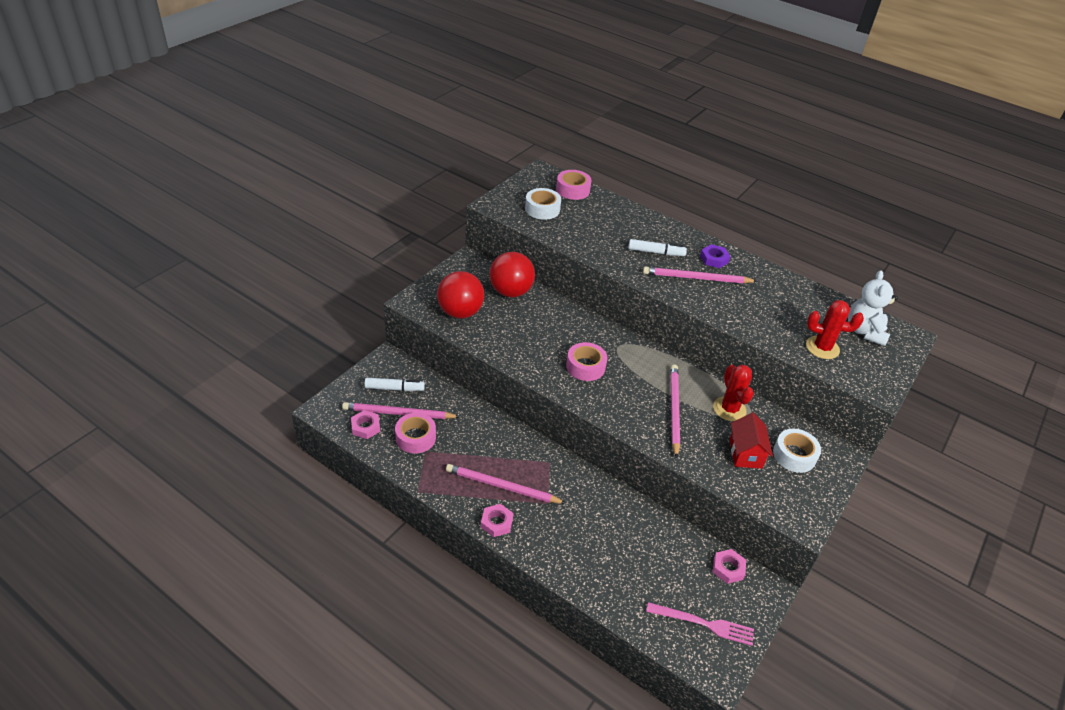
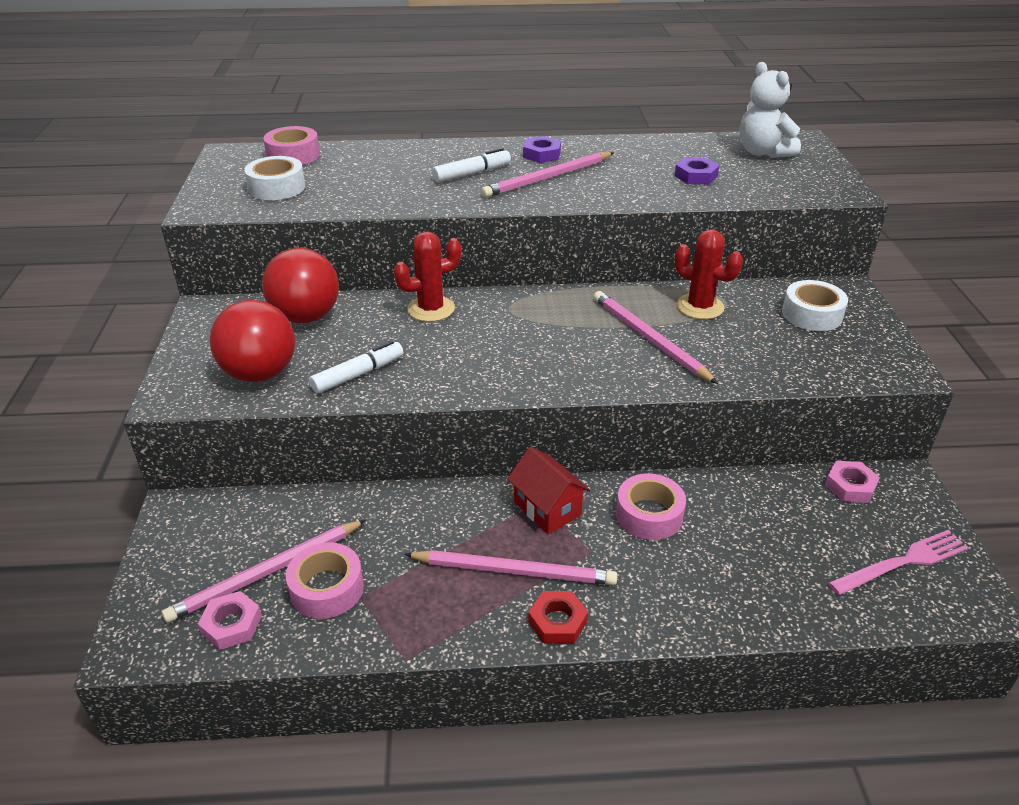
camera: 35 degrees left, 5 degrees down
white marker [364,378,425,391] -> white marker moved to [309,341,403,393]
pink pencil [446,464,566,504] -> pink pencil turned 150 degrees counterclockwise [404,550,618,585]
pink nut [481,504,513,537] -> red nut [528,591,588,644]
pink tape [566,342,607,381] -> pink tape moved to [616,473,686,540]
red house [730,412,773,469] -> red house moved to [507,447,590,534]
red cactus [806,300,864,359] -> red cactus moved to [394,231,461,322]
none -> purple nut [675,157,719,184]

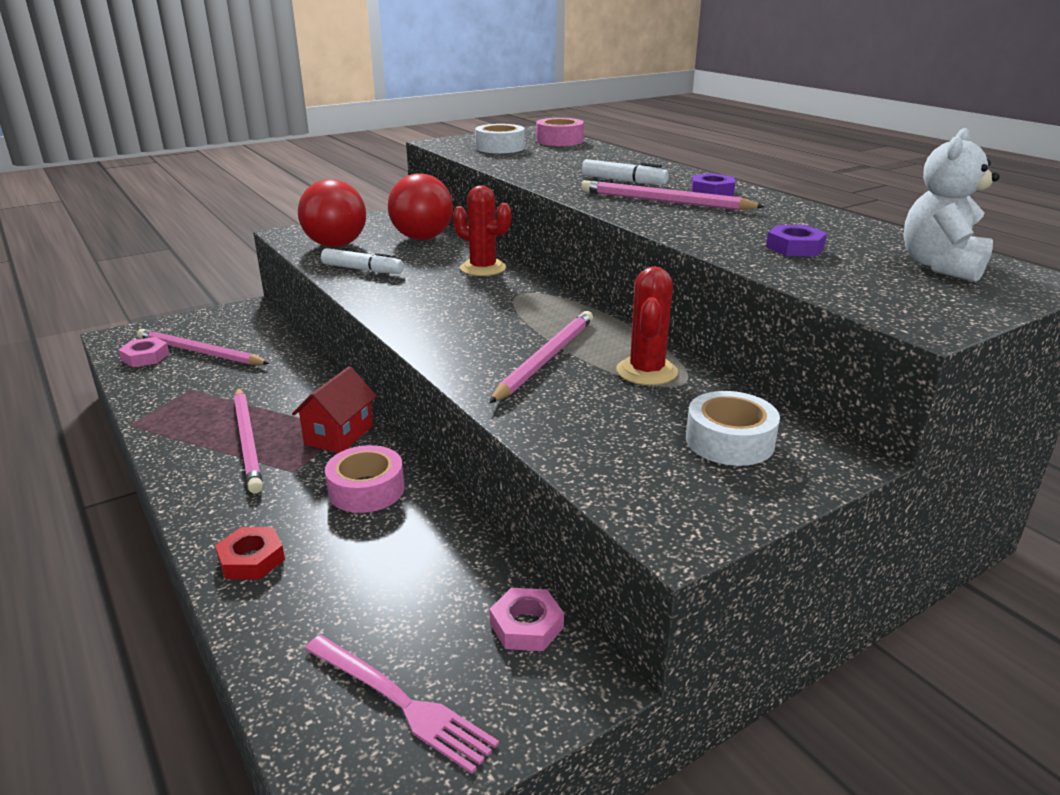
camera: 60 degrees right, 10 degrees down
pink tape [286,543,364,619] -> none
red nut [528,591,588,644] -> red nut moved to [215,527,285,579]

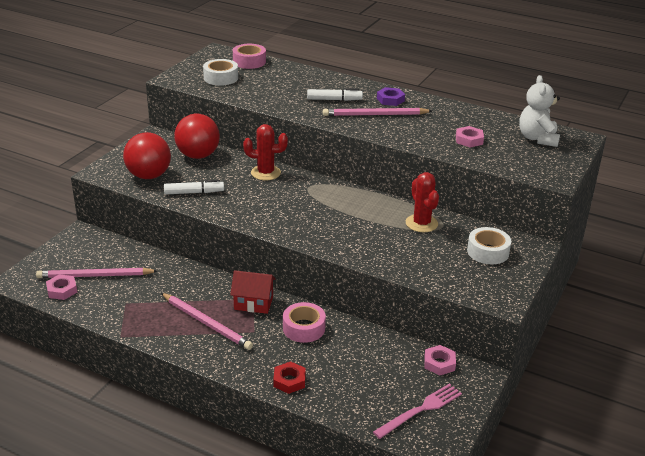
camera: 30 degrees left, 5 degrees up
red house [292,366,377,453] -> red house turned 75 degrees counterclockwise [230,270,276,314]
pink fork [305,635,499,774] -> pink fork turned 45 degrees counterclockwise [373,383,462,439]
pink pencil [489,311,593,403] -> none
purple nut [766,225,827,256] -> pink nut [456,126,484,148]

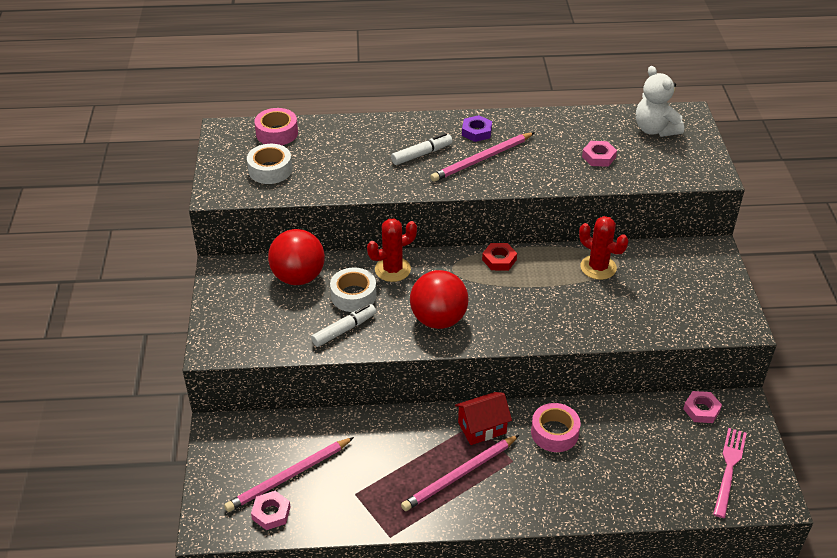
camera: 30 degrees left, 10 degrees up
red ball [123,132,171,179] -> red ball moved to [410,270,469,329]
pink pencil [161,293,253,350] -> pink pencil turned 135 degrees clockwise [401,435,519,511]
red nut [273,361,306,394] -> red nut moved to [482,243,517,270]
white tape [467,227,511,264] -> white tape moved to [330,267,377,312]

